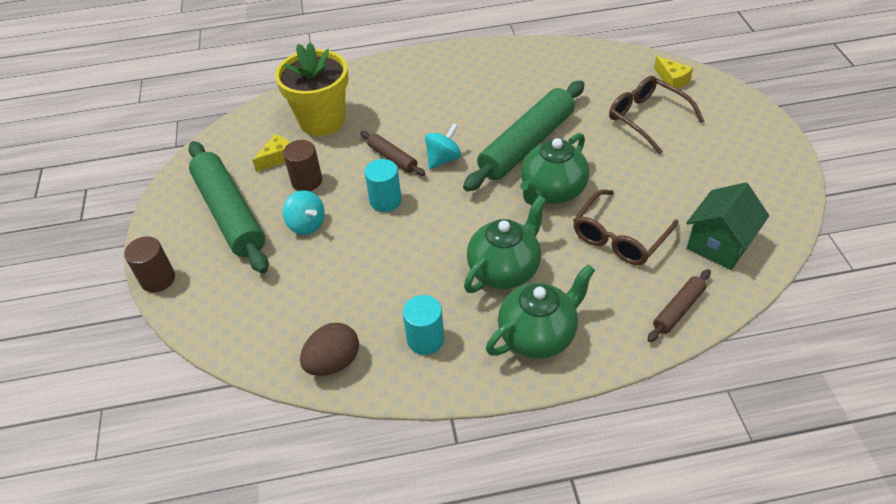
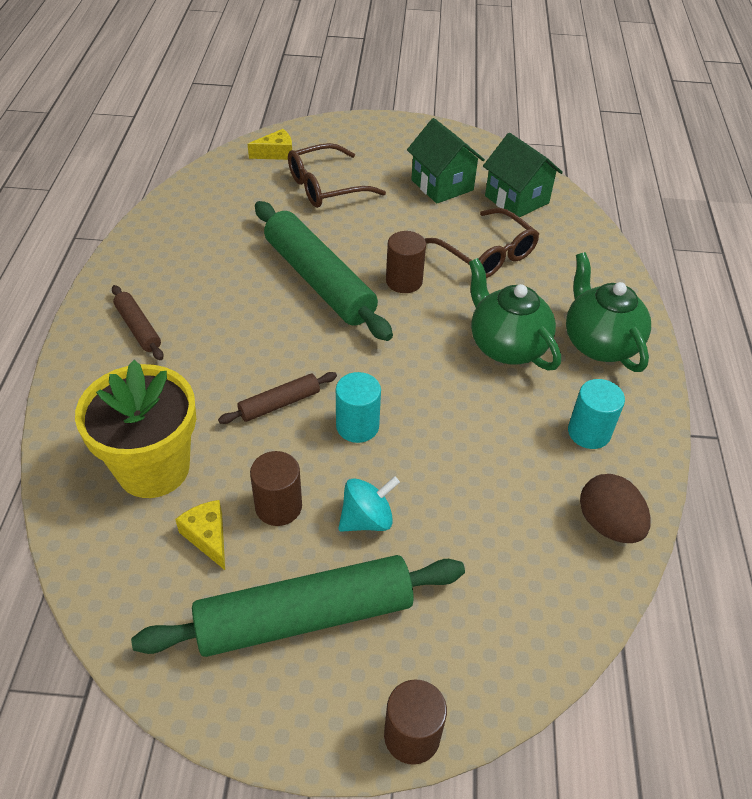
camera: 80 degrees left, 0 degrees up
turquoise spinning top [425,123,461,169] -> none
green teapot [520,133,589,205] -> brown cylinder [386,231,426,293]
brown rolling pin [648,269,711,342] -> brown rolling pin moved to [112,285,164,360]
none -> green house [407,118,485,204]

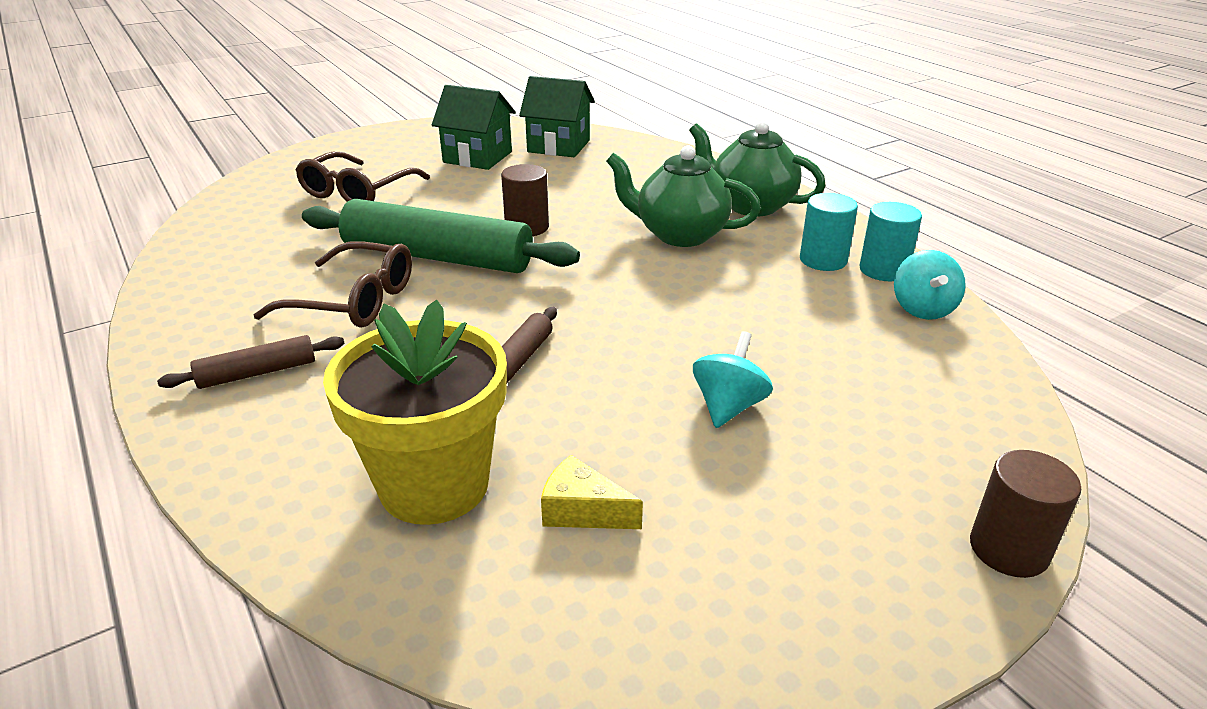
camera: 35 degrees left, 15 degrees down
brown rolling pin [112,285,164,360] -> brown rolling pin turned 45 degrees counterclockwise [157,335,345,389]
green rolling pin [131,555,465,657] -> none
yellow cheese [248,129,292,160] -> none
brown cylinder [250,451,302,526] -> none
turquoise cylinder [336,372,381,443] -> turquoise cylinder moved to [859,202,922,281]
brown glasses [425,208,539,278] -> brown glasses moved to [253,241,412,328]
brown egg [580,474,651,543] -> turquoise spinning top [894,250,966,320]

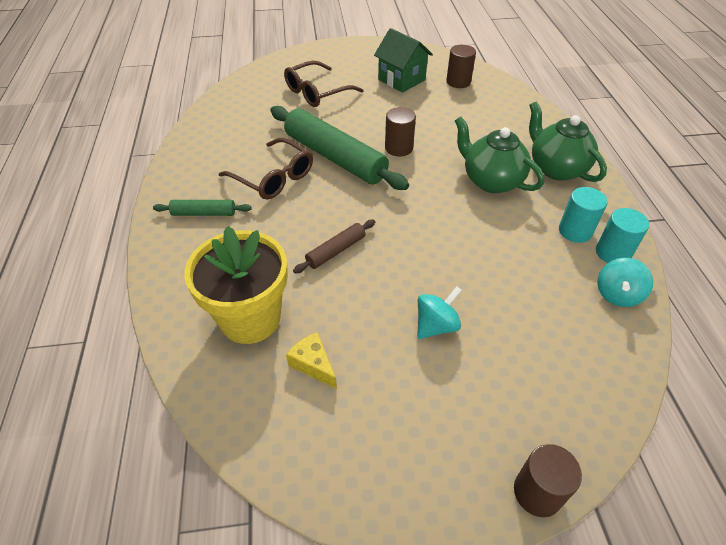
camera: 25 degrees right, 15 degrees up
brown rolling pin [157,335,345,389] -> green rolling pin [153,200,252,216]
green house [519,76,595,157] -> brown cylinder [446,45,476,88]

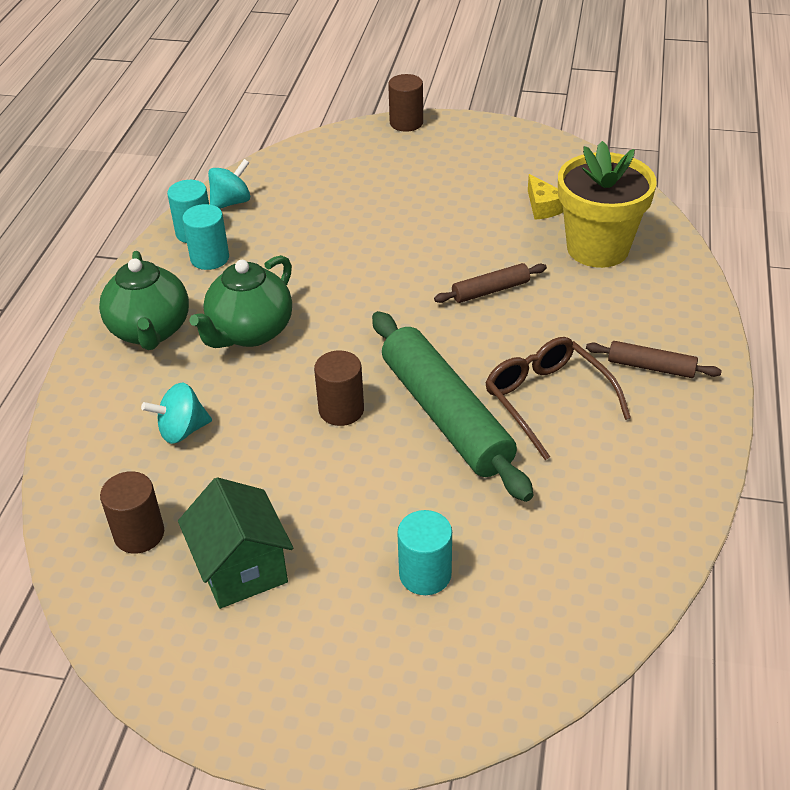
camera: 160 degrees left, 5 degrees down
green rolling pin [153,200,252,216] -> brown rolling pin [586,341,722,378]
brown glasses [284,61,363,107] -> turquoise cylinder [397,510,452,595]
turquoise spinning top [417,286,462,339] -> turquoise spinning top moved to [141,383,212,444]
green teapot [455,117,544,193] -> green teapot turned 60 degrees clockwise [190,255,292,348]

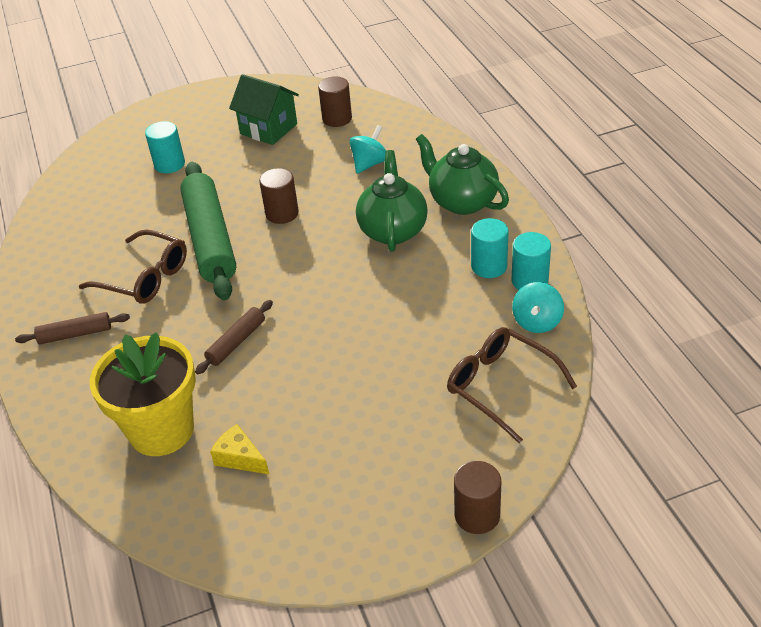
camera: 150 degrees right, 0 degrees up
green rolling pin [372,311,534,502] -> green rolling pin turned 45 degrees clockwise [180,162,236,300]
none -> brown glasses [447,327,577,443]

